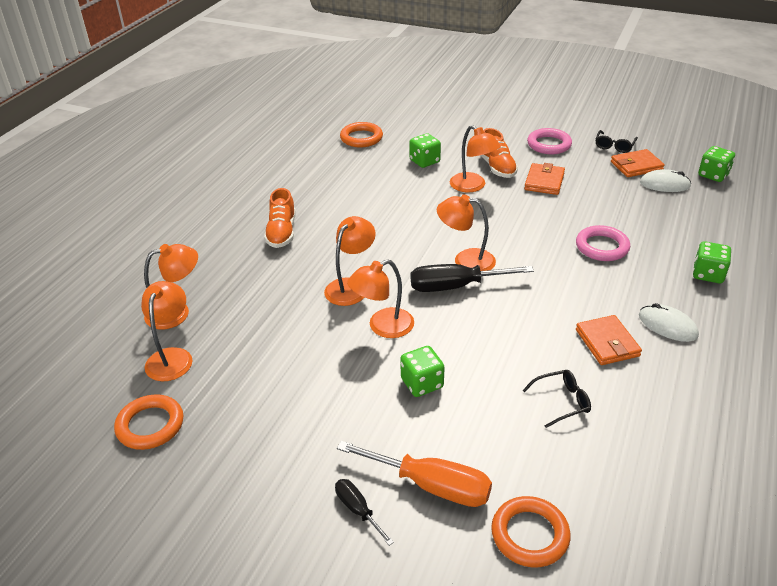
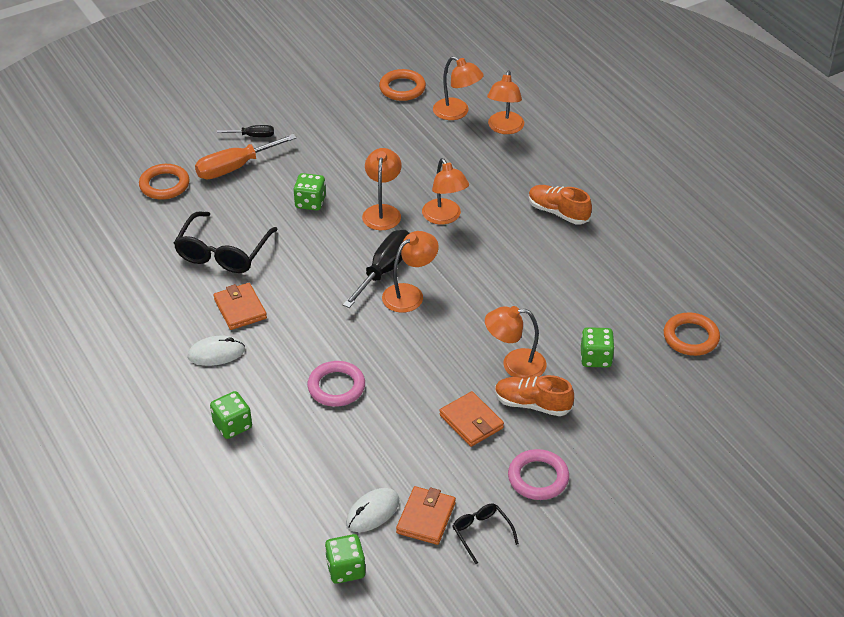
camera: 125 degrees right, 5 degrees up
black glasses [522,370,591,428] -> black glasses [174,212,278,273], size x1.91
orange wallet [576,315,642,365] -> orange wallet turned 45 degrees clockwise [214,283,267,330]

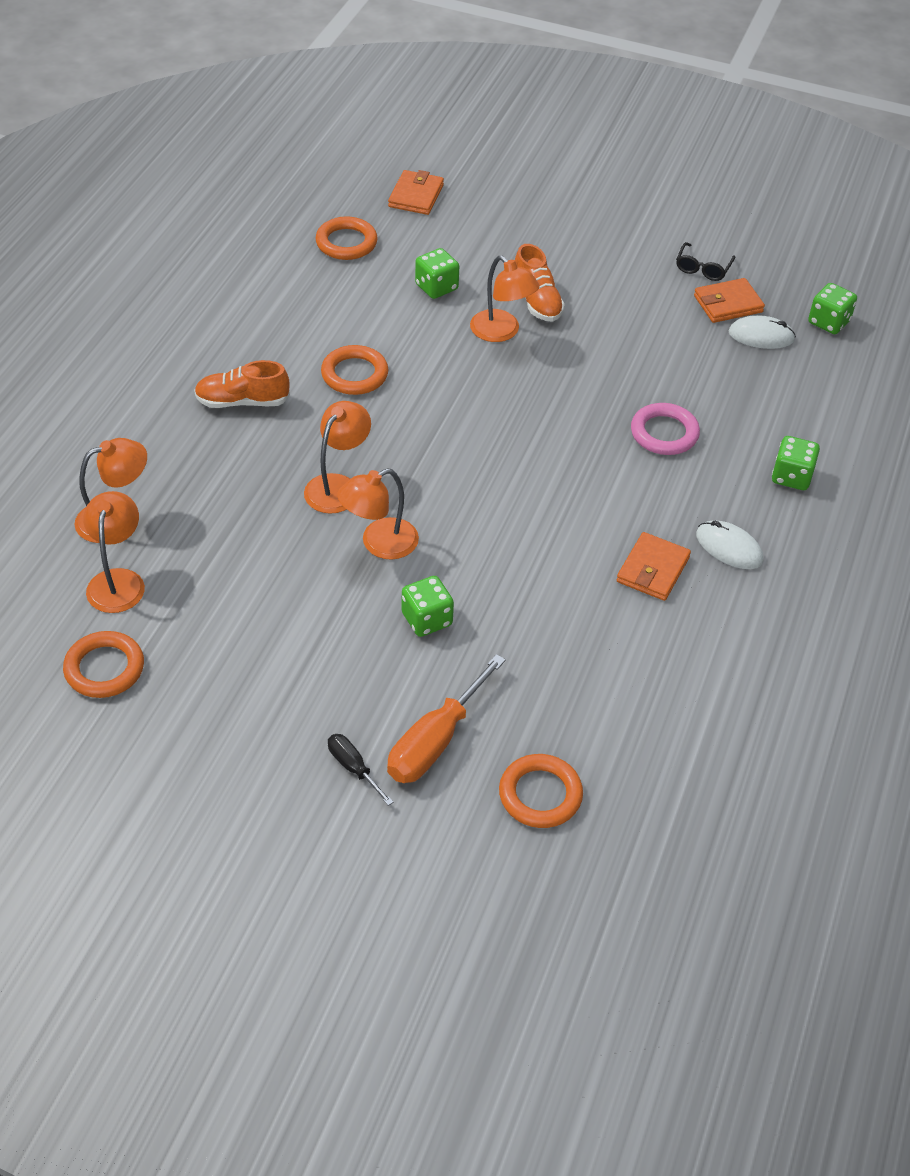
camera: 130 degrees left, 5 degrees up
black glasses [174,212,278,273] -> none
orange screwdriver [195,134,297,179] -> orange screwdriver turned 105 degrees clockwise [387,654,506,783]
black screwdriver [343,230,409,308] -> none
orange lamp [382,231,439,313] -> none
orange wallet [439,391,504,447] -> orange wallet moved to [388,170,444,215]
pink ring [508,449,569,500] -> none
orange shoe [529,185,592,224] -> orange shoe turned 90 degrees clockwise [194,360,290,408]
none -> orange ring [321,345,388,395]

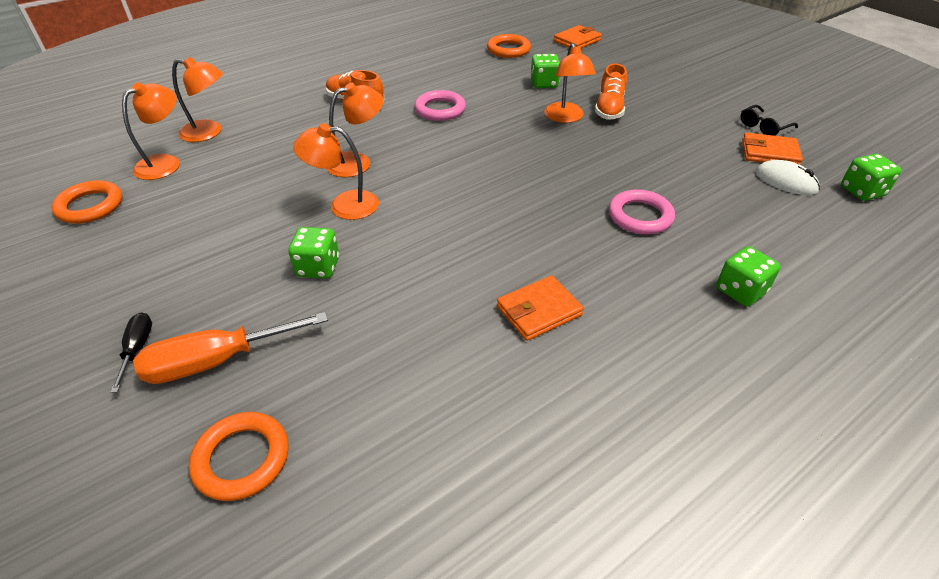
camera: 35 degrees right, 5 degrees down
orange ring [321,345,388,395] -> pink ring [414,90,466,121]
white mouse [696,520,764,569] -> none

